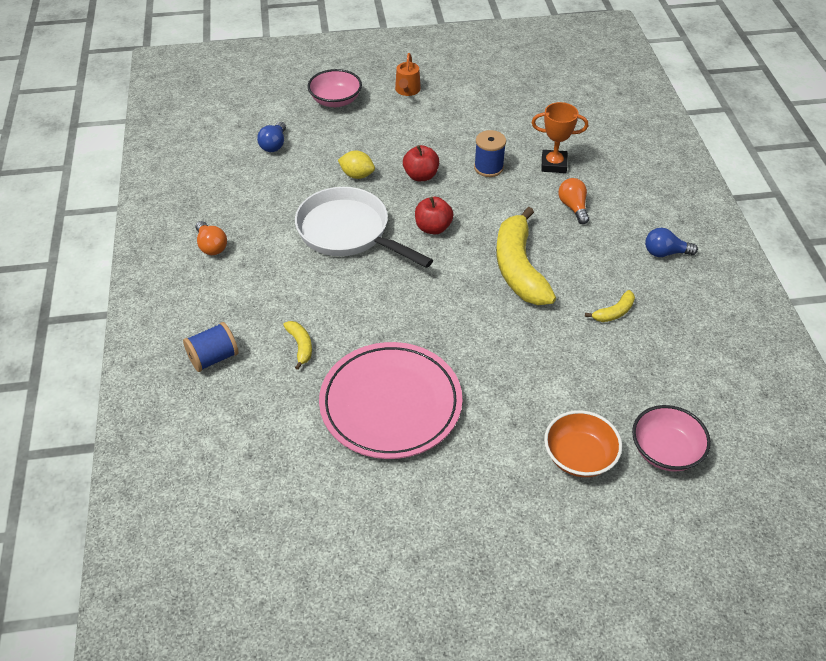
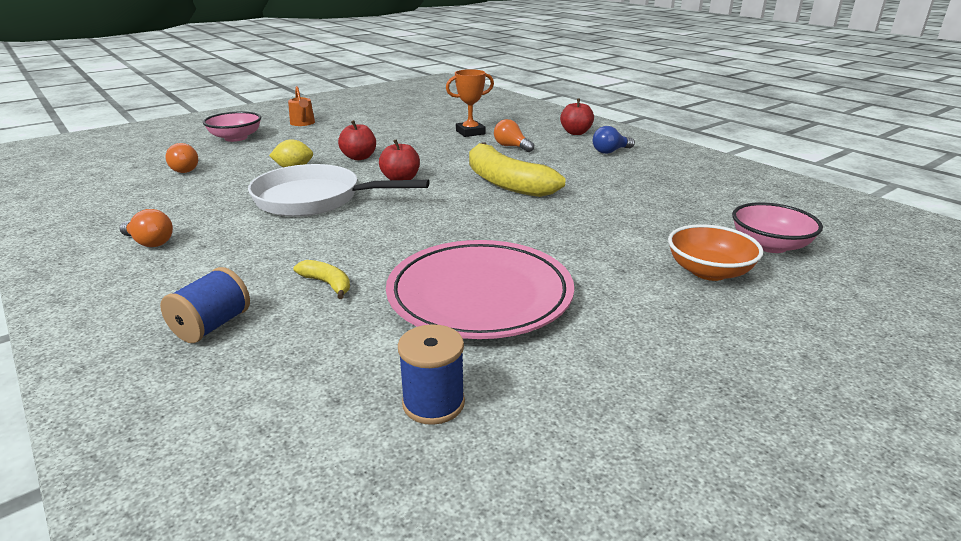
camera: 30 degrees left, 20 degrees down
blue light bulb [257,122,286,152] -> orange light bulb [165,143,198,173]
blue spool [474,130,506,177] -> blue spool moved to [398,324,465,425]
yellow banana [585,290,635,322] -> none
none -> red apple [560,99,594,135]

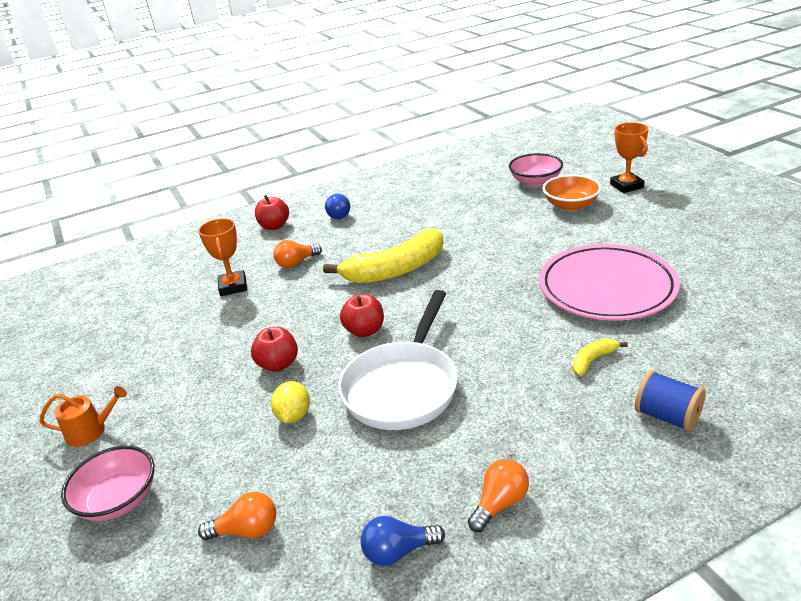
camera: 75 degrees left, 5 degrees up
blue spool [398,324,465,425] -> none
none -> blue light bulb [361,516,445,566]
none -> orange trophy [610,122,648,193]

